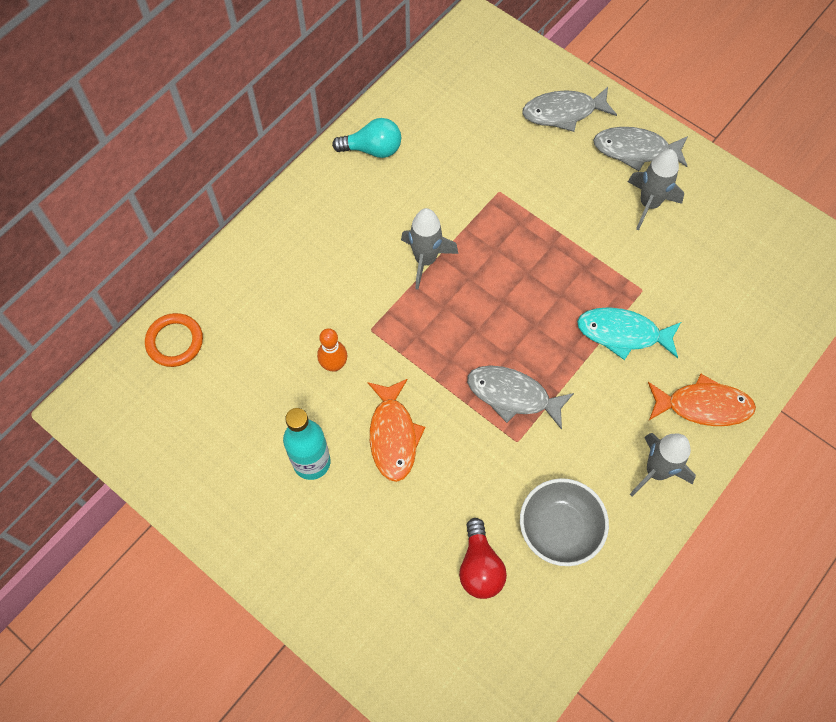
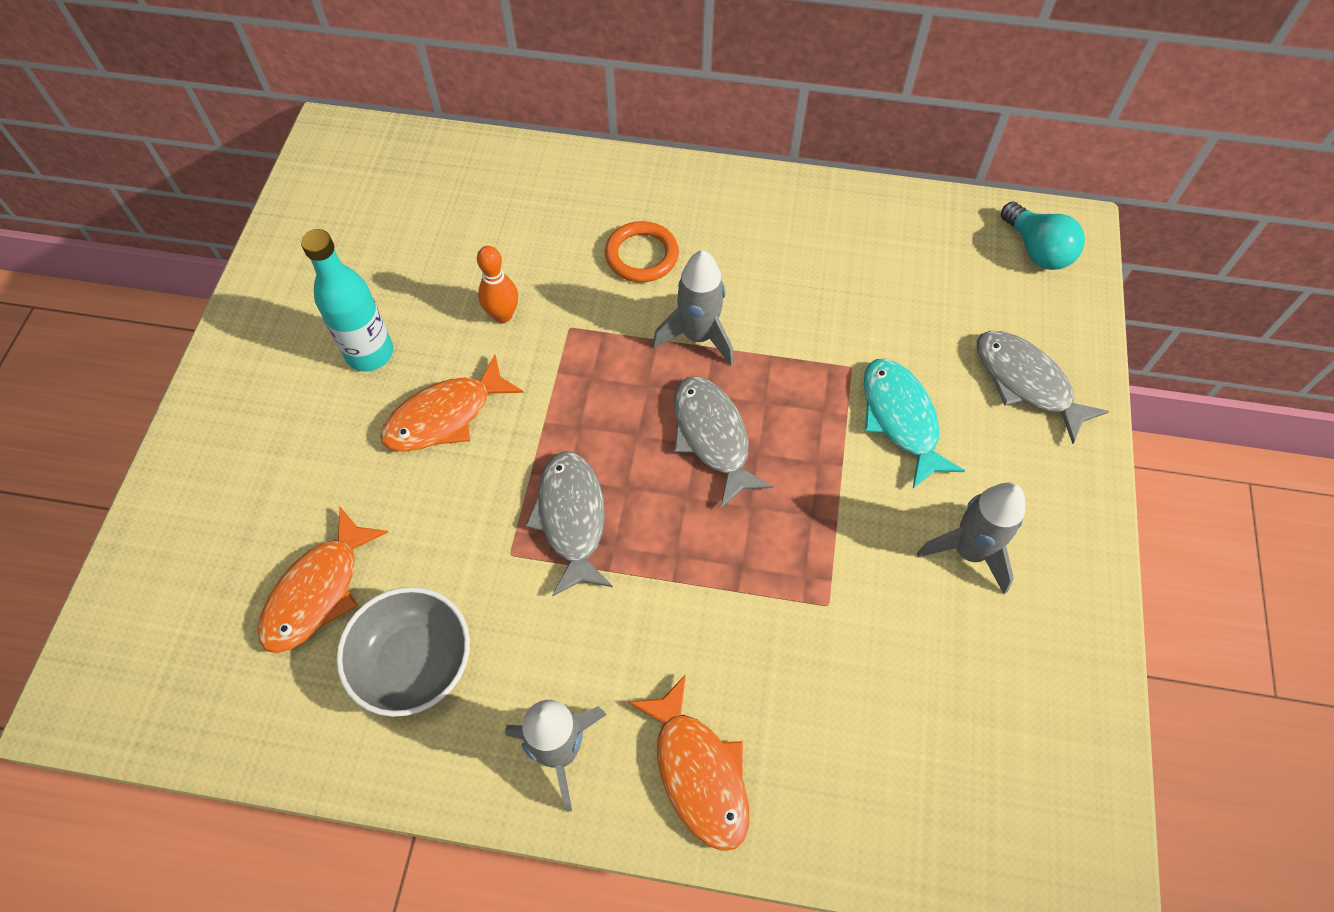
camera: 60 degrees right, 5 degrees down
orange ring [145,313,203,367] -> orange ring moved to [605,221,679,282]
turquoise light bulb [332,118,401,158] -> turquoise light bulb moved to [1001,201,1085,270]
red light bulb [459,518,507,599] -> orange fish [258,507,388,653]
turquoise fish [577,307,681,360] -> turquoise fish moved to [864,359,965,488]
grey fish [593,127,688,171] -> grey fish moved to [674,376,774,508]

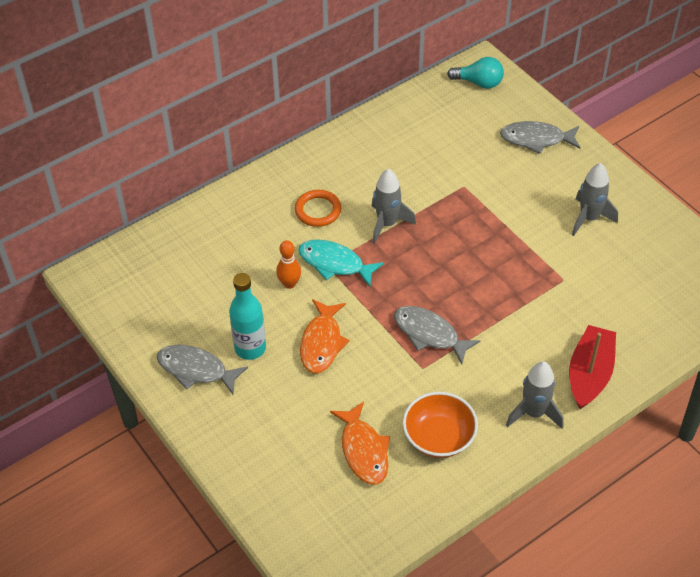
camera: 45 degrees left, 10 degrees down
grey bowl [336,587,470,717] -> orange bowl [403,392,478,458]
orange fish [628,674,749,851] -> red boat [569,325,616,409]
grey fish [674,376,774,508] -> grey fish moved to [157,345,248,394]
turquoise fish [864,359,965,488] -> turquoise fish moved to [298,240,384,287]

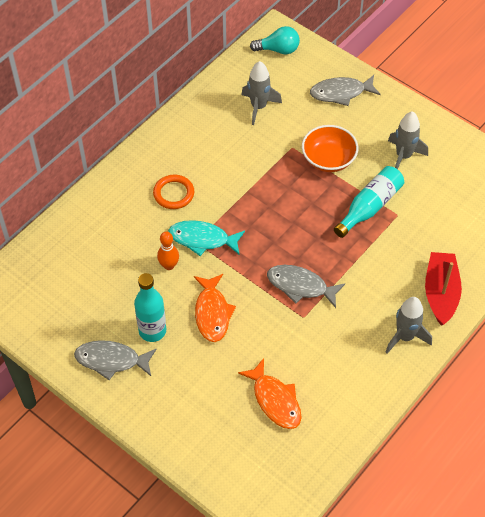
camera: 15 degrees left, 5 degrees up
grey rocket [371,169,416,244] -> grey rocket moved to [241,61,282,125]
orange bowl [403,392,478,458] -> orange bowl moved to [302,125,358,172]
none -> turquoise bottle [334,166,404,238]

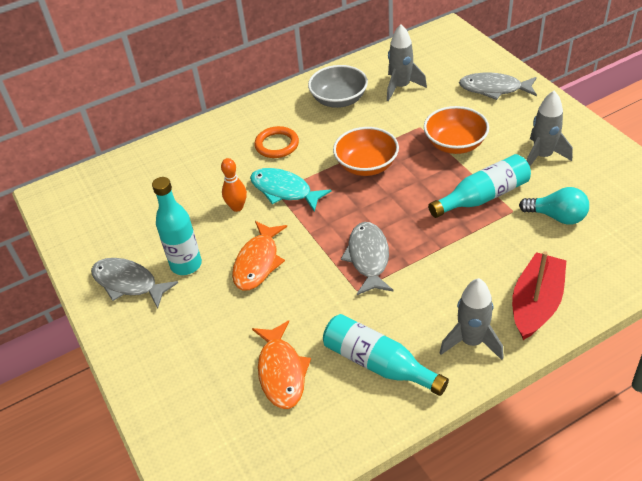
camera: 25 degrees right, 10 degrees down
turquoise light bulb [250,26,300,54] -> turquoise light bulb moved to [519,187,589,225]
grey fish [267,265,345,308] -> grey fish turned 45 degrees clockwise [341,222,394,295]
none -> grey bowl [308,65,368,108]
none -> turquoise bottle [323,314,449,396]
none -> orange bowl [333,127,399,176]

